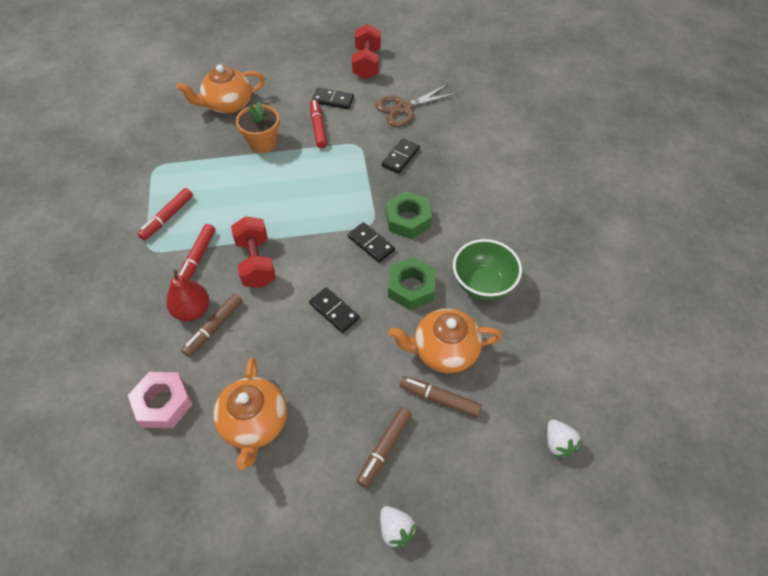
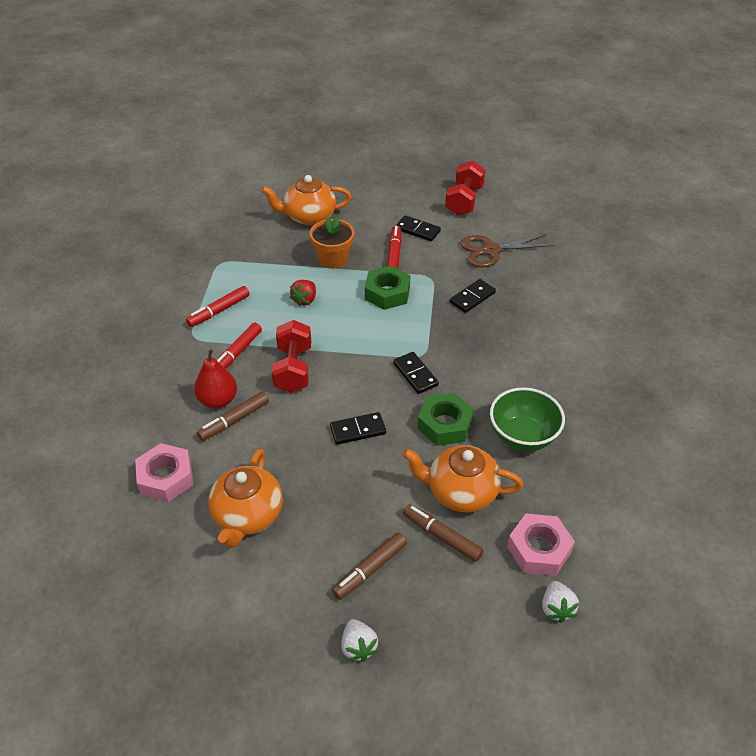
camera: 15 degrees right, 10 degrees down
black domino [309,287,360,333] -> black domino turned 75 degrees counterclockwise [330,412,386,445]
green nut [386,191,432,239] -> green nut moved to [365,266,410,310]
none -> red strawberry [290,280,316,307]
none -> pink nut [507,514,575,576]

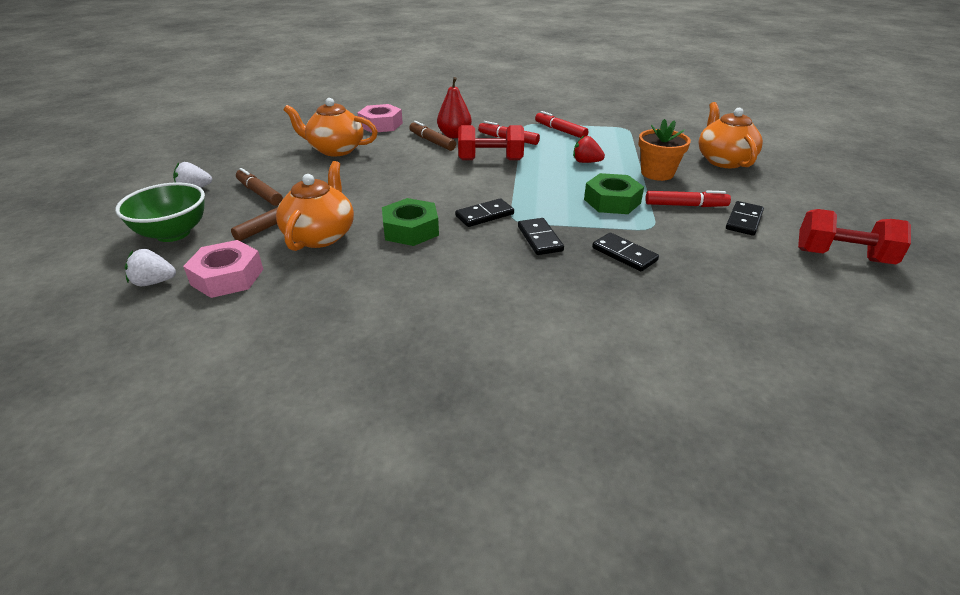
camera: 90 degrees right, 10 degrees down
black domino [330,412,386,445] -> black domino moved to [518,218,564,255]
brown scissors [460,234,554,267] -> none
green bowl [490,387,565,451] -> green bowl moved to [115,182,205,242]

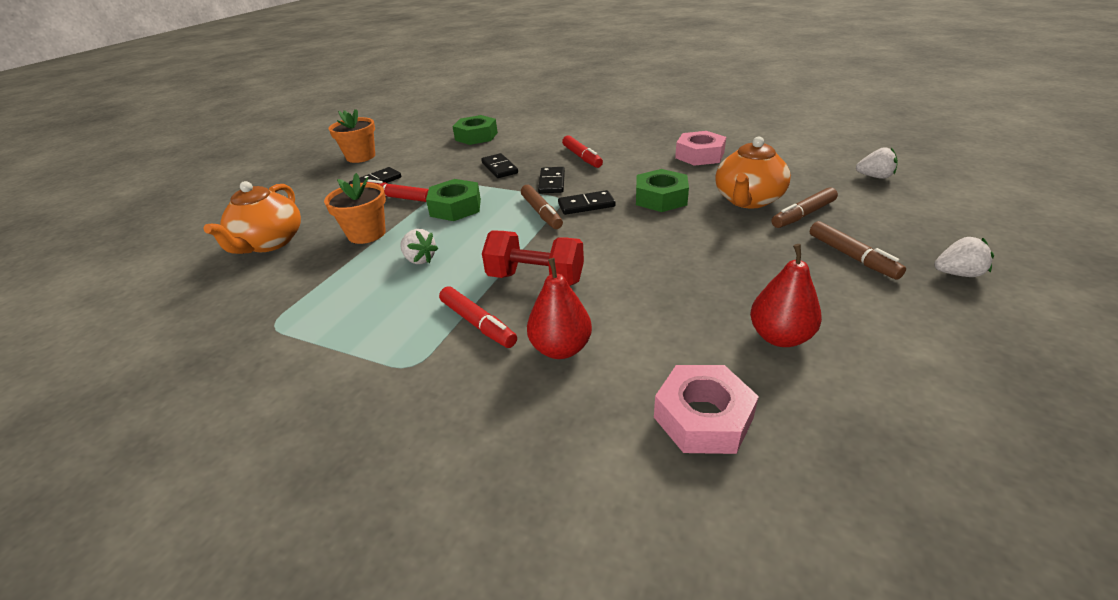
camera: 160 degrees left, 0 degrees up
green bowl [115,182,205,242] -> none
pink nut [183,240,263,298] -> pink nut moved to [675,131,726,166]
orange teapot [283,98,378,156] -> red pear [750,244,822,347]
brown marker [409,121,456,151] -> brown marker moved to [521,185,563,229]
red marker [535,111,589,138] -> red marker moved to [562,135,603,168]
red strawberry [573,136,605,163] -> white strawberry [400,229,438,264]
red dumbbell [798,209,911,264] -> orange flower pot [329,109,375,163]
none -> green nut [452,115,498,145]

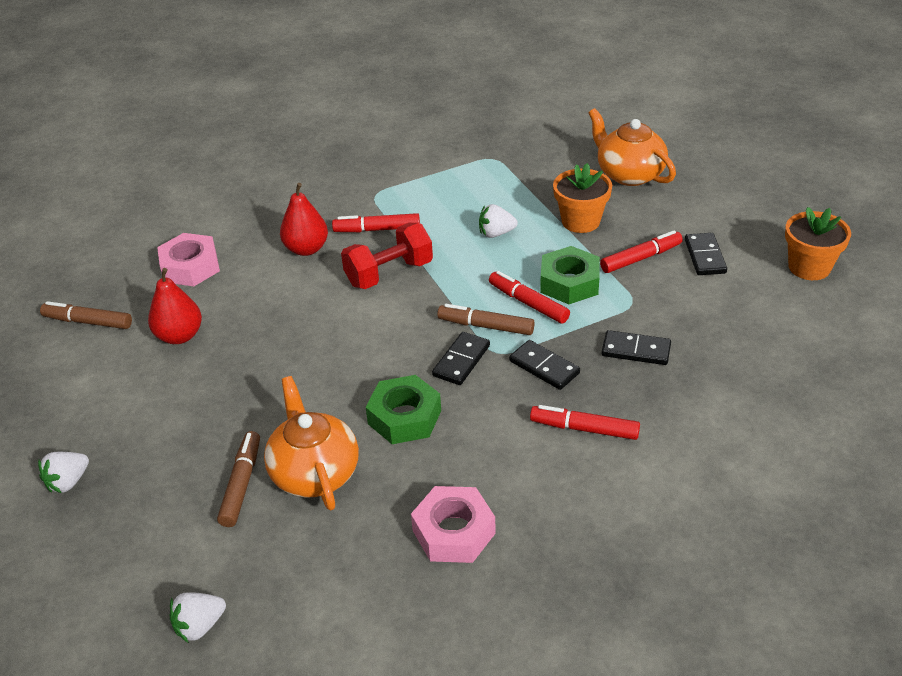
camera: 130 degrees right, 5 degrees up
green nut [452,115,498,145] -> none
brown marker [809,221,906,280] -> brown marker moved to [40,301,132,329]
none -> red marker [489,271,570,323]

